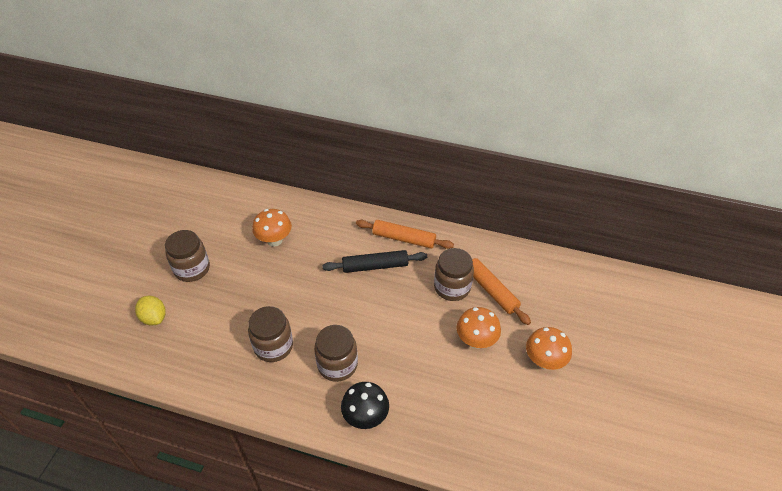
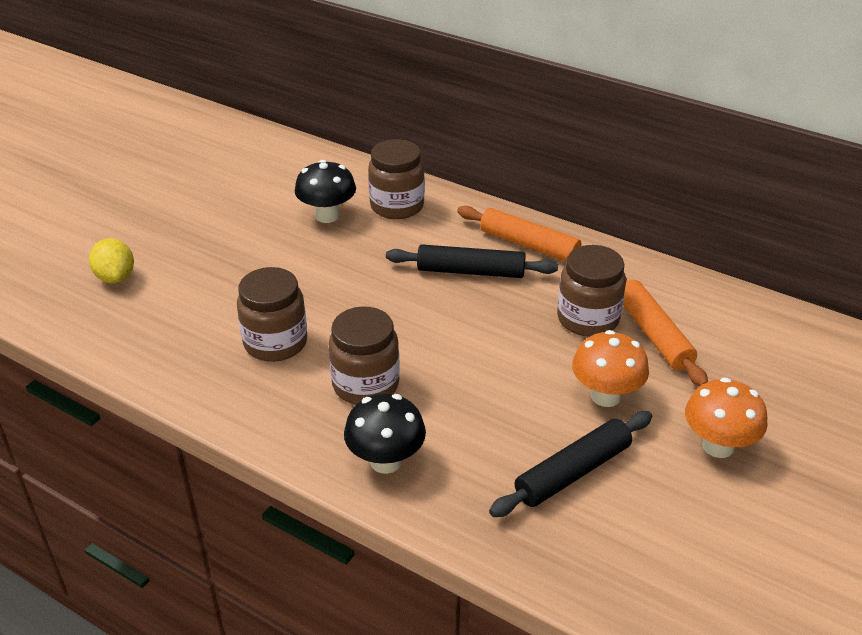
camera: 15 degrees right, 10 degrees down
brown jar [165,230,210,282] -> brown jar moved to [368,139,425,219]
orange mushroom [252,209,292,247] -> black mushroom [295,160,356,223]
none -> black rolling pin [489,411,652,517]

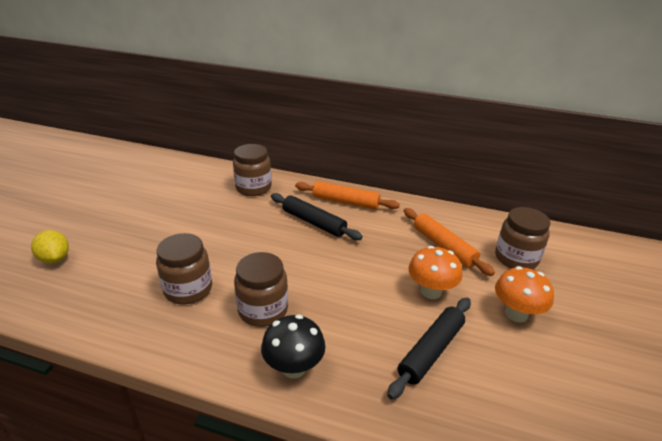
camera: 15 degrees left, 5 degrees down
black mushroom [295,160,356,223] -> none
black rolling pin [386,245,558,278] -> black rolling pin turned 45 degrees clockwise [271,193,363,240]
brown jar [557,245,626,337] -> brown jar moved to [495,207,551,269]

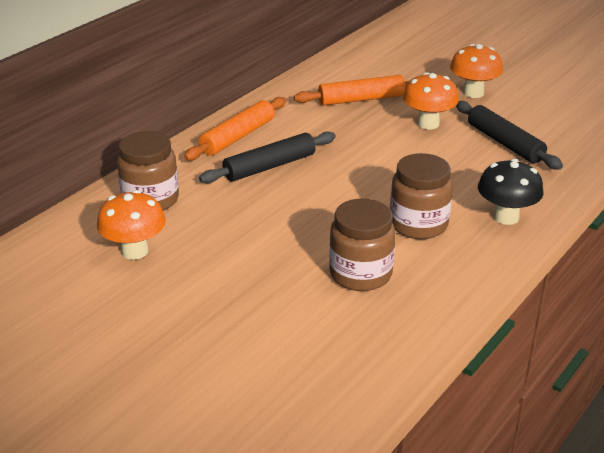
camera: 70 degrees left, 0 degrees up
yellow lemon [31,230,69,264] -> none
brown jar [495,207,551,269] -> none
none -> orange mushroom [97,190,166,260]

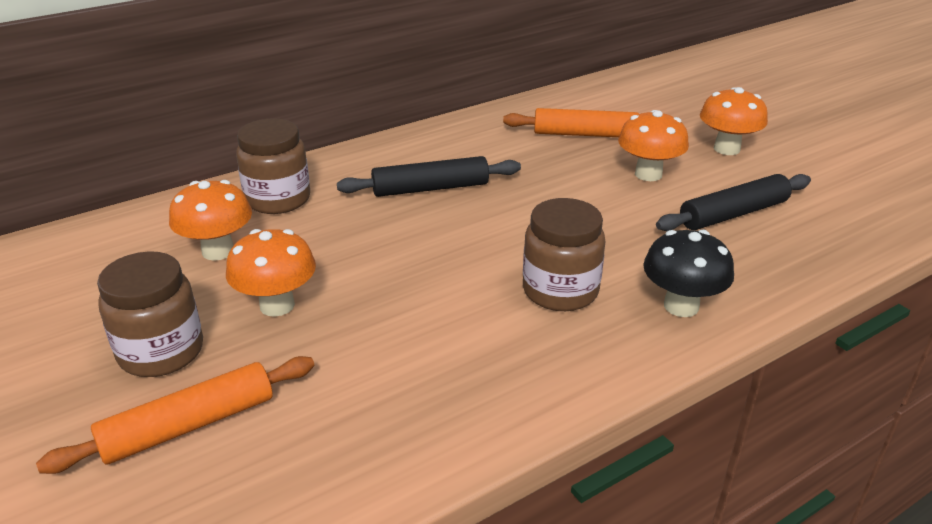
camera: 20 degrees right, 0 degrees up
orange rolling pin [184,97,286,161] -> orange rolling pin moved to [36,356,314,474]
brown jar [329,199,395,291] -> brown jar moved to [97,251,203,377]
black rolling pin [456,101,563,170] -> black rolling pin turned 75 degrees clockwise [656,174,811,231]
none -> orange mushroom [226,229,316,317]

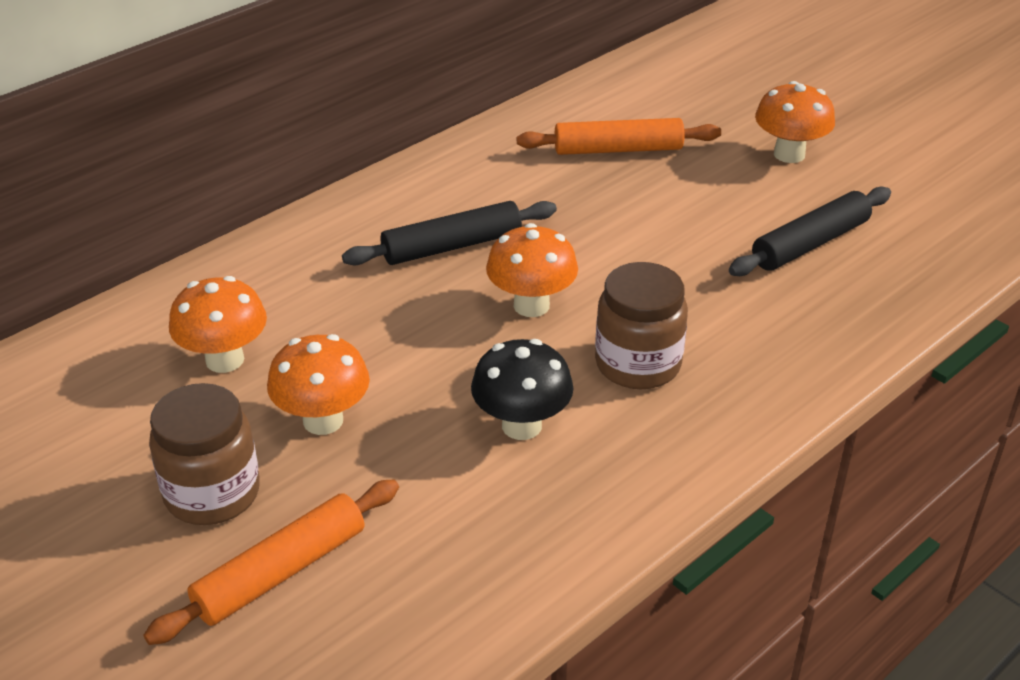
camera: 10 degrees left, 5 degrees up
brown jar [236,118,310,214] -> none
orange mushroom [618,110,689,181] -> orange mushroom moved to [486,223,578,317]
black mushroom [643,230,734,317] -> black mushroom moved to [471,339,574,440]

